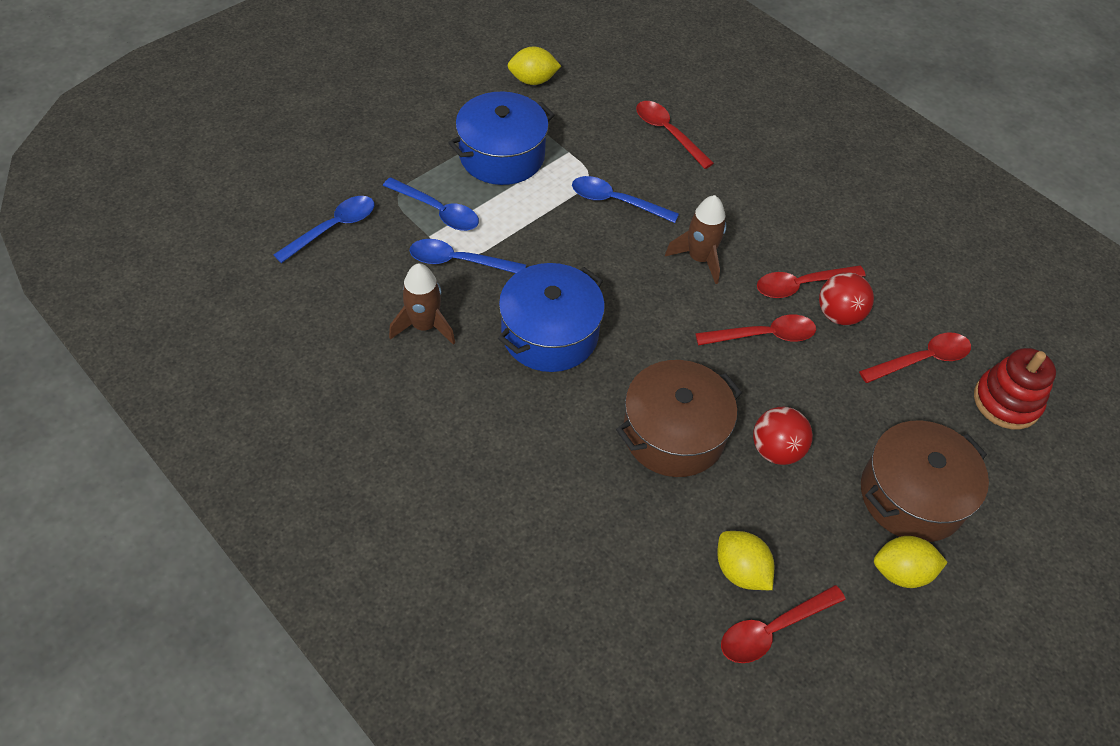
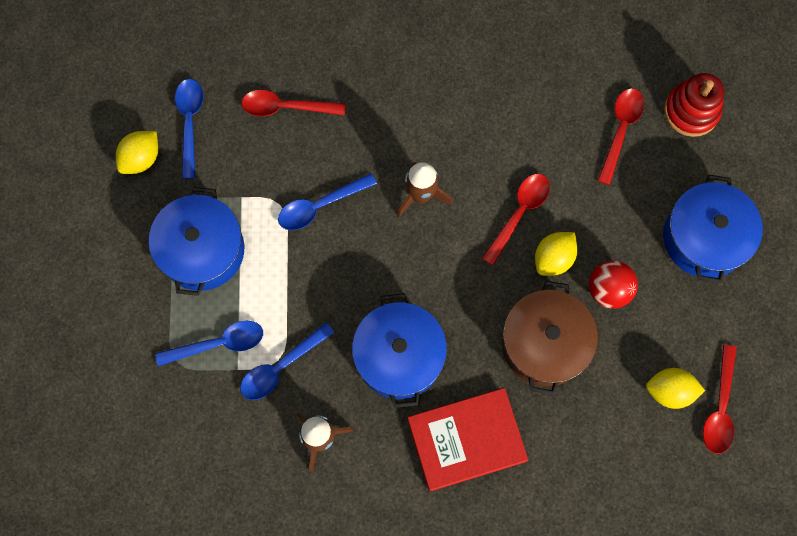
camera: 45 degrees left, 20 degrees up
blue spoon [273,196,374,263] -> blue spoon moved to [175,79,203,179]
red spoon [757,266,866,298] -> none
red ball [819,273,874,325] -> none
brown pot [861,420,989,542] -> blue pot [663,175,763,283]
yellow lemon [874,536,948,588] -> yellow lemon moved to [535,232,578,276]
none -> red book [408,388,528,491]

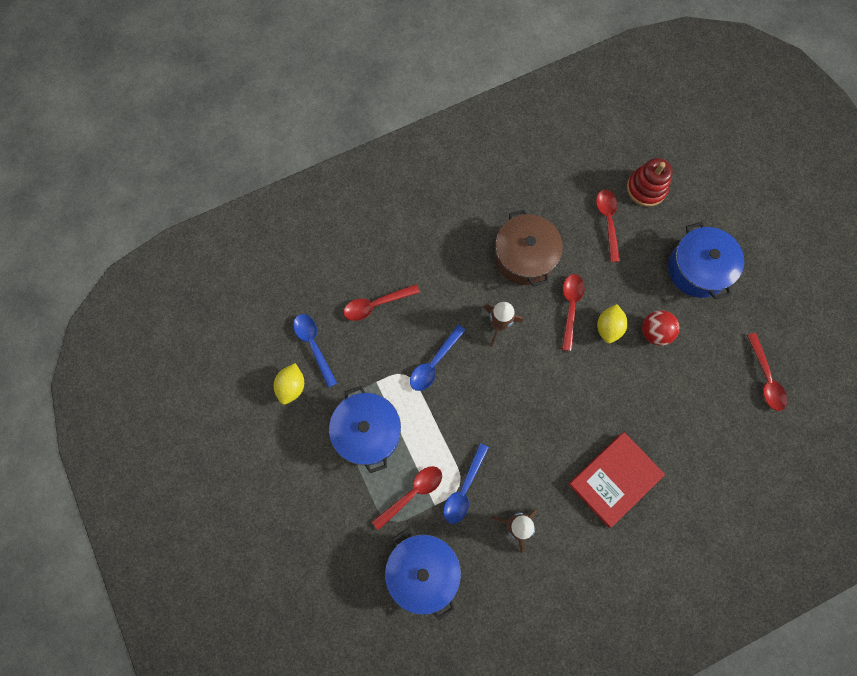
camera: 25 degrees left, 0 degrees up
blue spoon [155,321,263,366] -> red spoon [372,466,442,530]
blue pot [352,293,447,408] -> blue pot moved to [385,528,461,620]
brown pot [502,281,598,395] -> brown pot moved to [495,210,563,286]
yellow lemon [646,368,705,409] -> none

